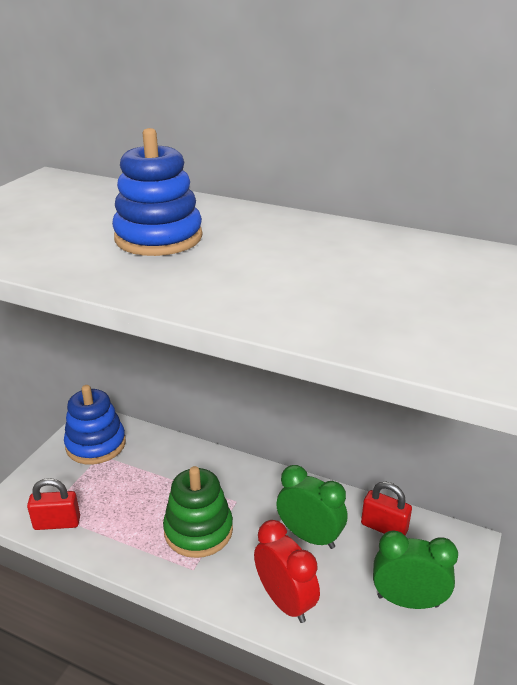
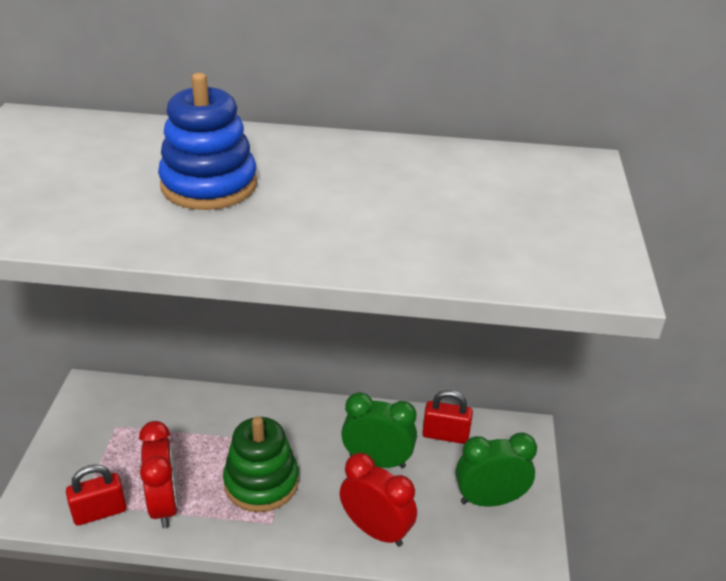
camera: 20 degrees left, 5 degrees up
blue stacking toy [64,385,126,465] -> none
none -> red clock [139,421,178,528]

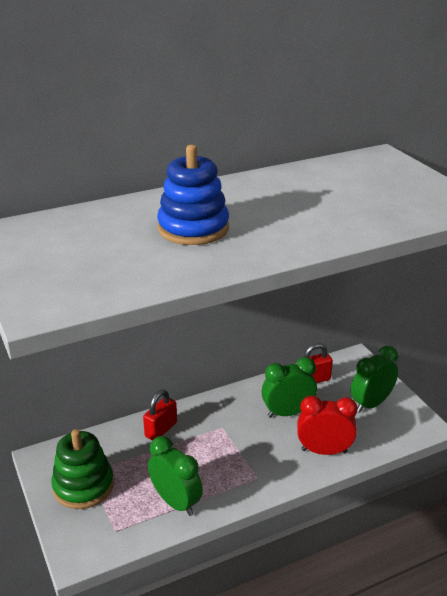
camera: 30 degrees left, 5 degrees down
red padlock [66,464,127,526] -> red padlock moved to [143,390,177,441]
red clock [139,421,178,528] -> green clock [148,436,203,516]
green stacking toy [223,416,299,512] -> green stacking toy moved to [51,429,114,509]

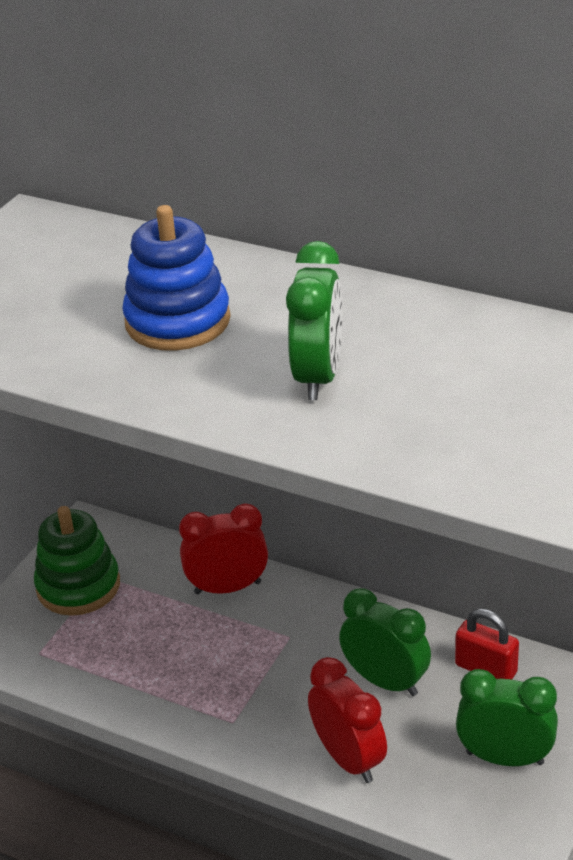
camera: 55 degrees right, 5 degrees up
red padlock [143,390,177,441] -> red clock [179,503,268,594]
green clock [148,436,203,516] -> green clock moved to [286,241,342,400]

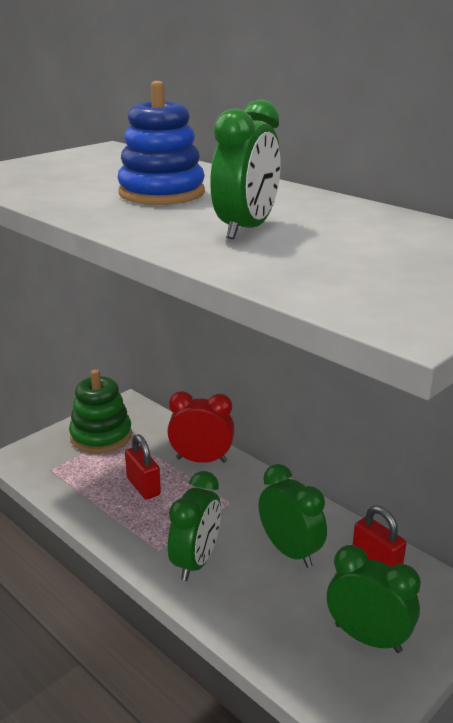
camera: 15 degrees right, 10 degrees down
red clock [308,657,387,783] -> none
none -> red padlock [125,434,161,500]
none -> green clock [168,471,221,581]

